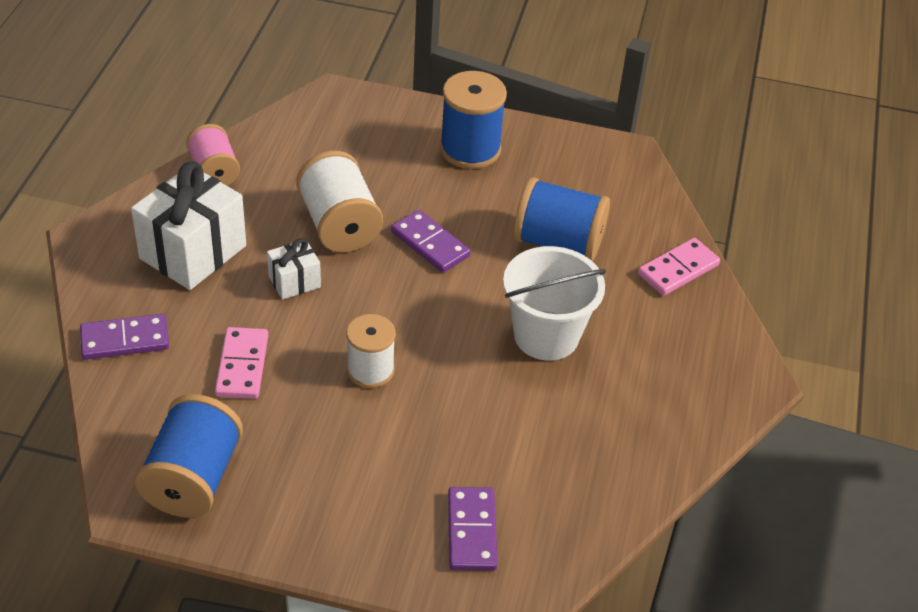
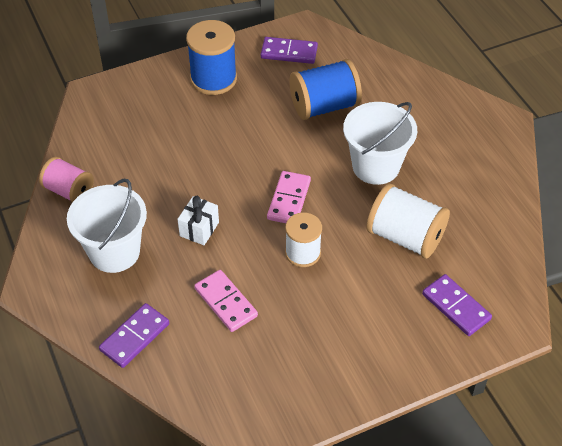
camera: 35 degrees left, 5 degrees up
white gift [131,162,246,290] -> white bucket [67,178,147,273]
blue spool [135,394,243,518] -> none
white spool [296,151,383,252] -> white spool moved to [366,183,450,259]
purple domino [391,210,471,273] -> purple domino moved to [261,37,318,64]
pink domino [638,238,720,296] -> pink domino moved to [267,171,311,223]

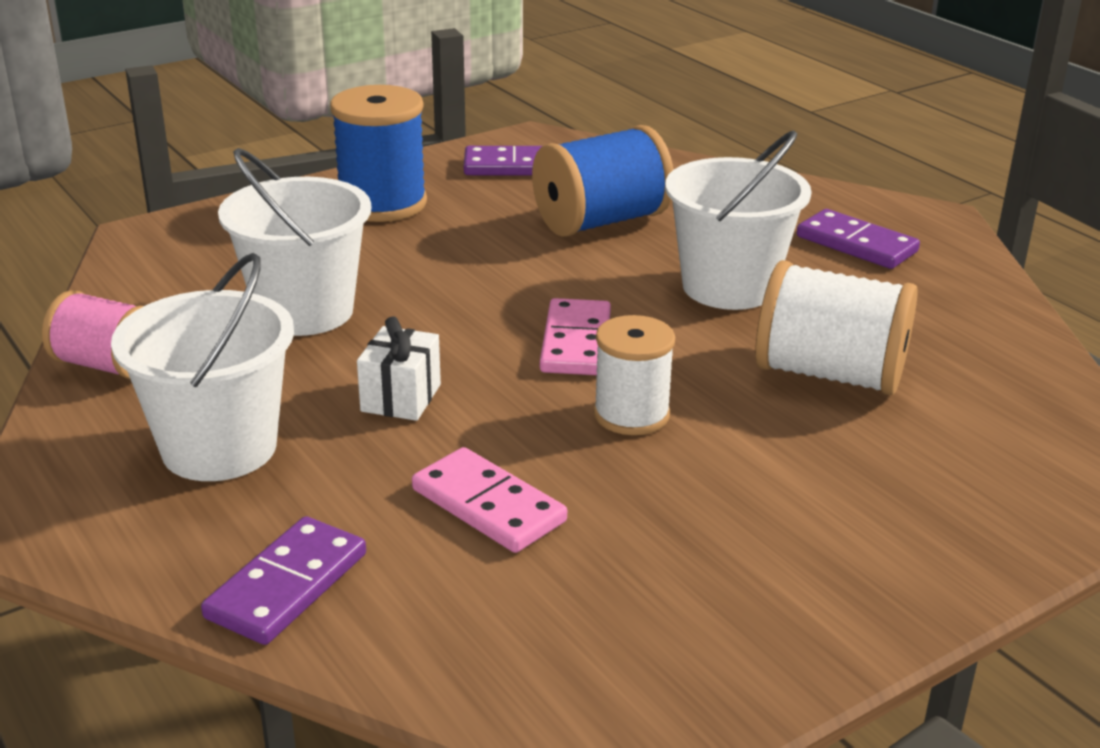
camera: 10 degrees left, 20 degrees down
purple domino [422,274,492,336] -> purple domino moved to [797,209,920,269]
none -> white bucket [218,148,371,336]

